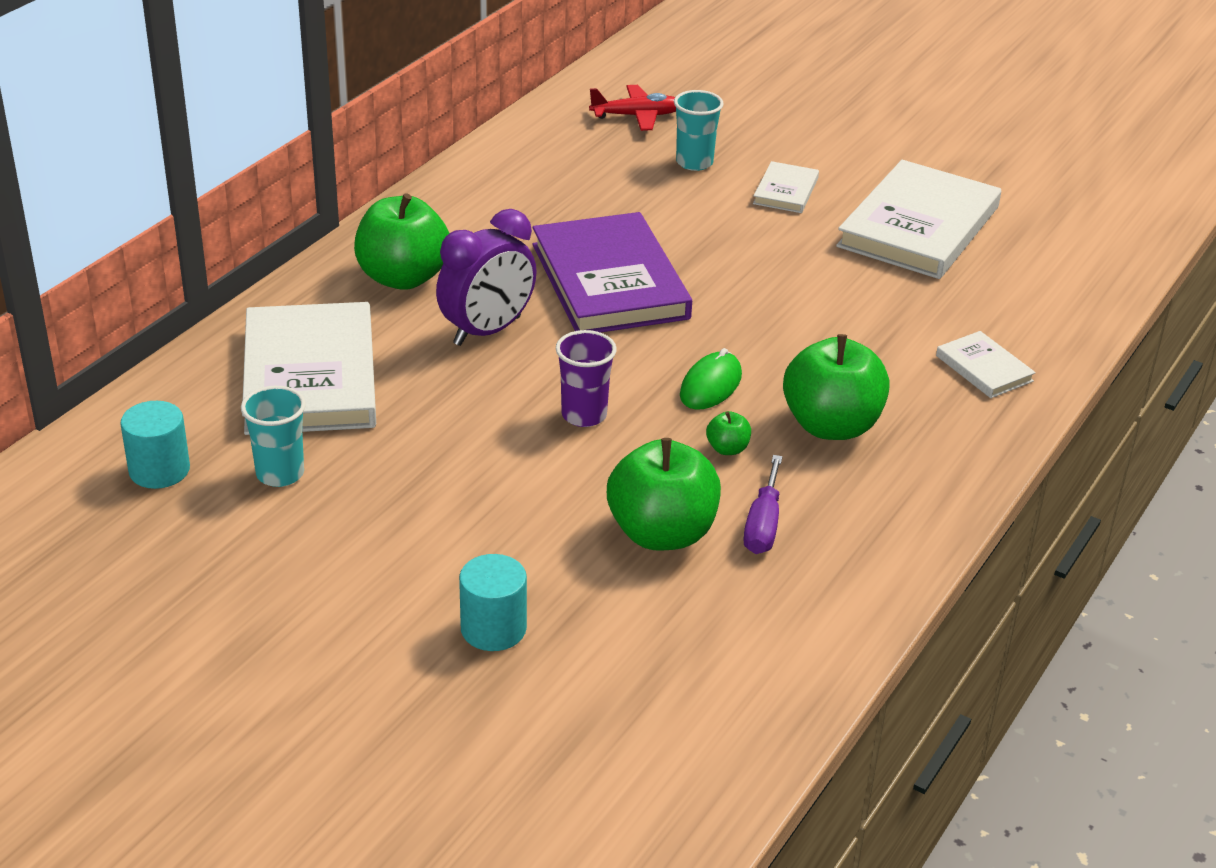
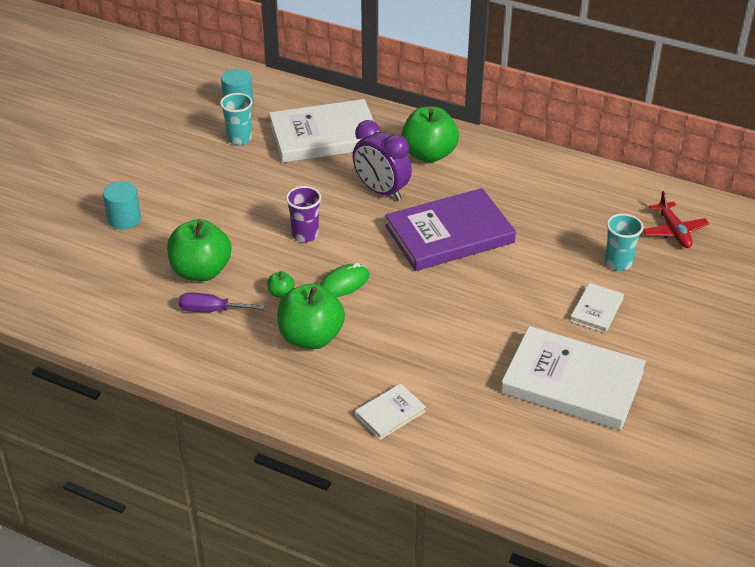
camera: 85 degrees right, 5 degrees up
green mouse [680,348,742,410] -> green mouse turned 60 degrees counterclockwise [320,263,369,297]
white book [753,161,819,213] -> white book turned 75 degrees counterclockwise [570,283,624,333]

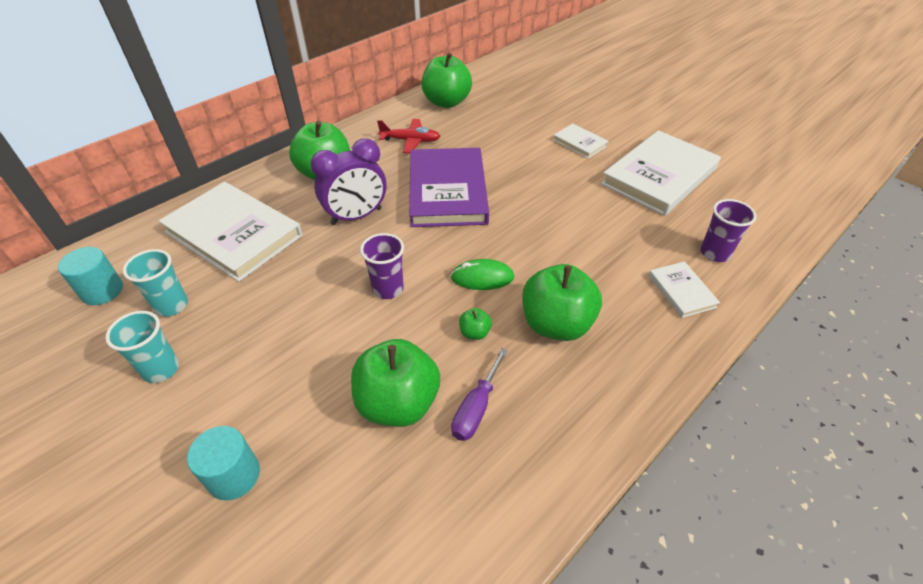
camera: 70 degrees left, 5 degrees up
white book [269,99,378,163] -> white book turned 60 degrees counterclockwise [159,182,303,282]
green mouse [320,263,369,297] -> green mouse turned 75 degrees counterclockwise [451,259,514,290]
turquoise cup [605,214,644,271] -> turquoise cup moved to [105,311,179,383]
red plane [643,191,709,248] -> red plane moved to [377,119,440,153]
none -> green apple [422,52,472,108]
none -> purple cup [701,199,757,262]

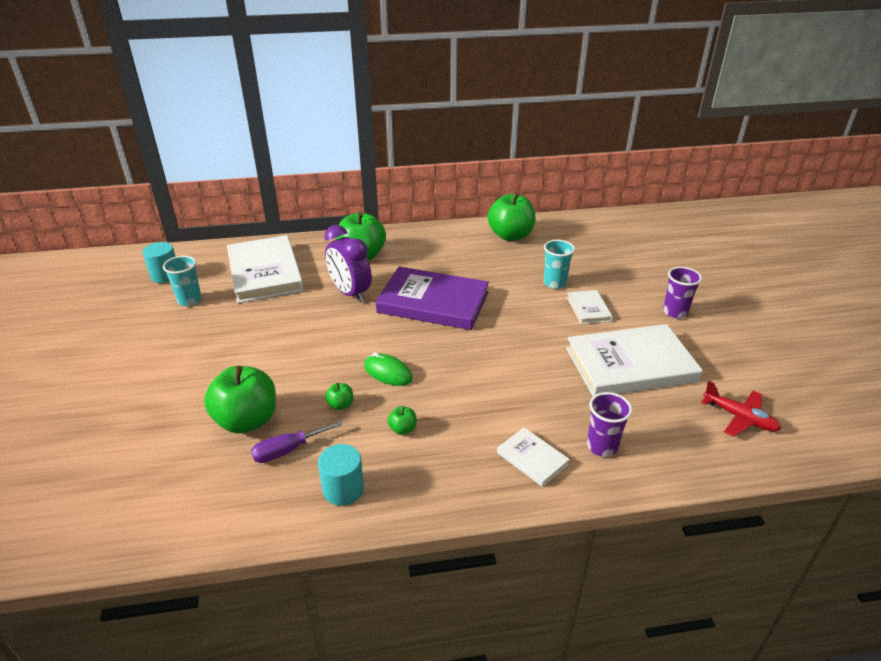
camera: 35 degrees right, 10 degrees down
turquoise cup [105,311,179,383] -> turquoise cup moved to [544,240,575,289]
turquoise cylinder [187,426,260,500] -> turquoise cylinder moved to [318,444,364,506]
purple clock [311,138,386,225] -> purple clock turned 45 degrees clockwise [324,225,372,303]
purple cup [360,233,404,299] -> purple cup moved to [663,267,702,319]
red plane [377,119,440,153] -> red plane moved to [701,381,781,437]
purple book [409,148,489,227] -> purple book turned 75 degrees clockwise [376,267,489,330]
green apple [522,264,602,341] -> green apple [388,406,417,435], size x0.42
white book [648,261,720,318] -> white book turned 60 degrees counterclockwise [497,428,570,487]

